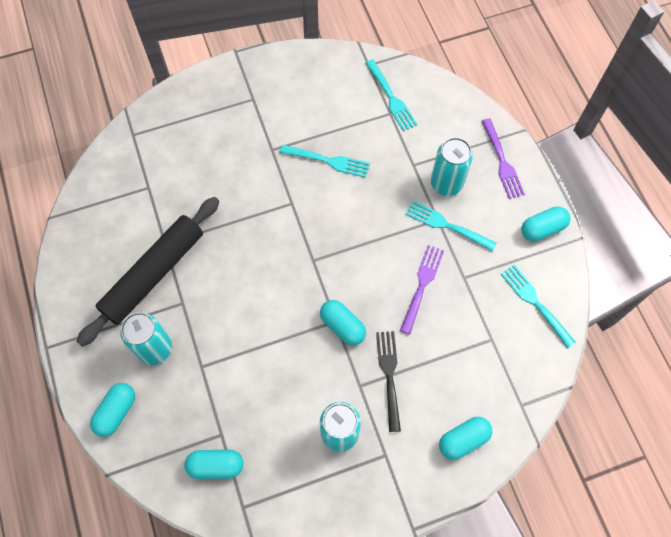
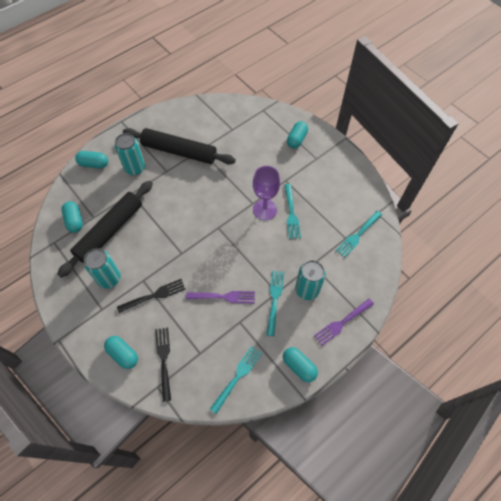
camera: 70 degrees right, 5 degrees down
turquoise capsule [320,300,366,345] -> turquoise capsule moved to [287,121,308,148]
none -> black rolling pin [57,181,153,278]
none -> black fork [155,327,171,402]
none -> purple goblet [253,166,280,220]

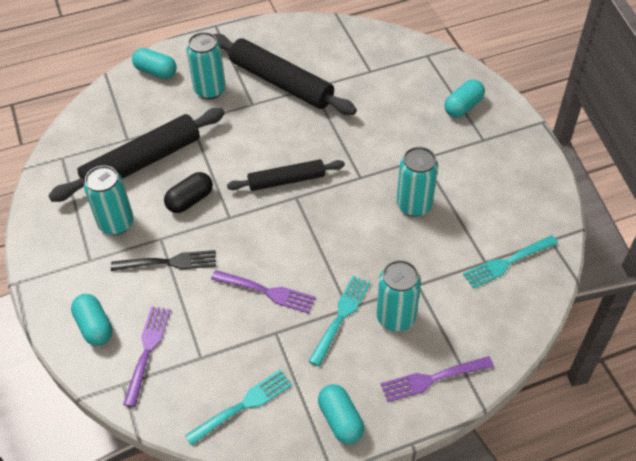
camera: 20 degrees right, 10 degrees down
turquoise capsule [61,201,83,233] -> none
black fork [155,327,171,402] -> purple fork [123,306,171,407]
purple goblet [253,166,280,220] -> none
turquoise fork [285,184,301,239] -> turquoise can [397,147,438,217]
none -> black capsule [164,172,213,213]
none -> black rolling pin [227,159,345,191]

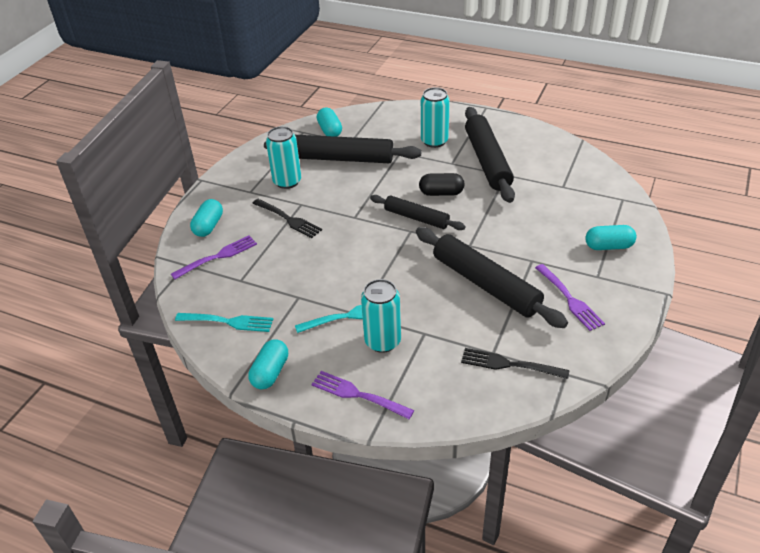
camera: 45 degrees right, 10 degrees down
turquoise capsule [132,48,177,79] -> turquoise capsule moved to [317,108,342,137]
black capsule [164,172,213,213] -> black capsule moved to [419,173,465,196]
purple fork [211,270,316,313] -> purple fork moved to [535,264,605,331]
turquoise can [397,147,438,217] -> black rolling pin [416,227,568,328]
turquoise fork [463,235,558,289] -> black fork [461,348,569,379]

